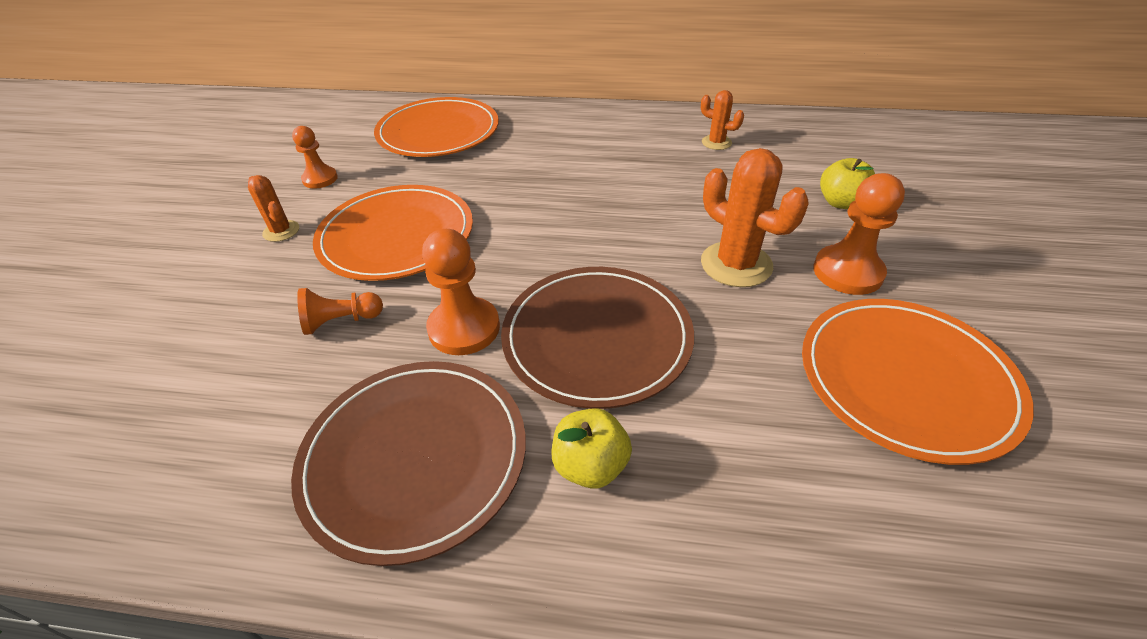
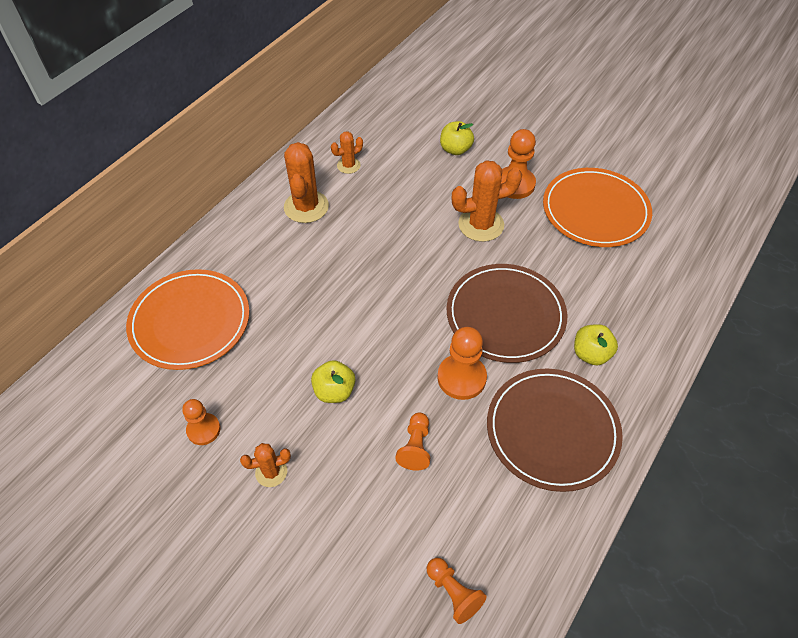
camera: 65 degrees left, 10 degrees up
orange plate [313,185,473,281] -> yellow apple [311,360,355,403]
none -> orange cactus [284,142,329,223]
none -> orange pawn [427,558,487,624]

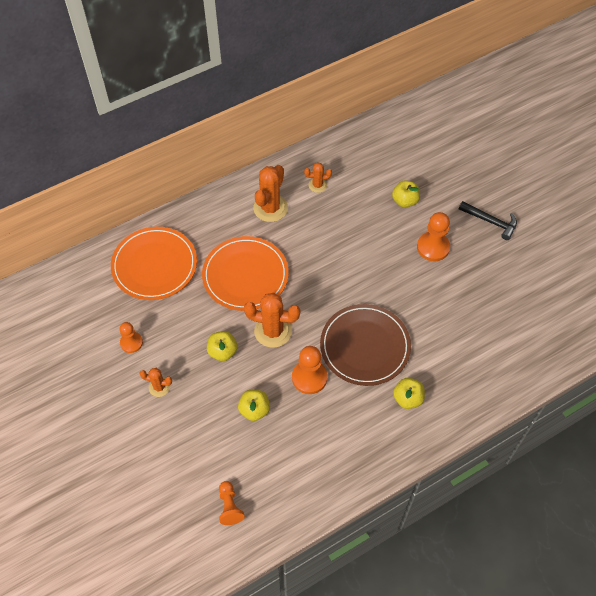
camera: 25 degrees right, 5 degrees up
orange pawn [395,413,430,471] -> yellow apple [238,390,270,421]
orange cactus [452,160,522,242] -> orange cactus moved to [244,293,300,348]
brown plate [487,369,623,492] -> none
orange plate [543,168,652,247] -> orange plate moved to [202,236,289,311]
none -> black hammer [459,201,517,240]

